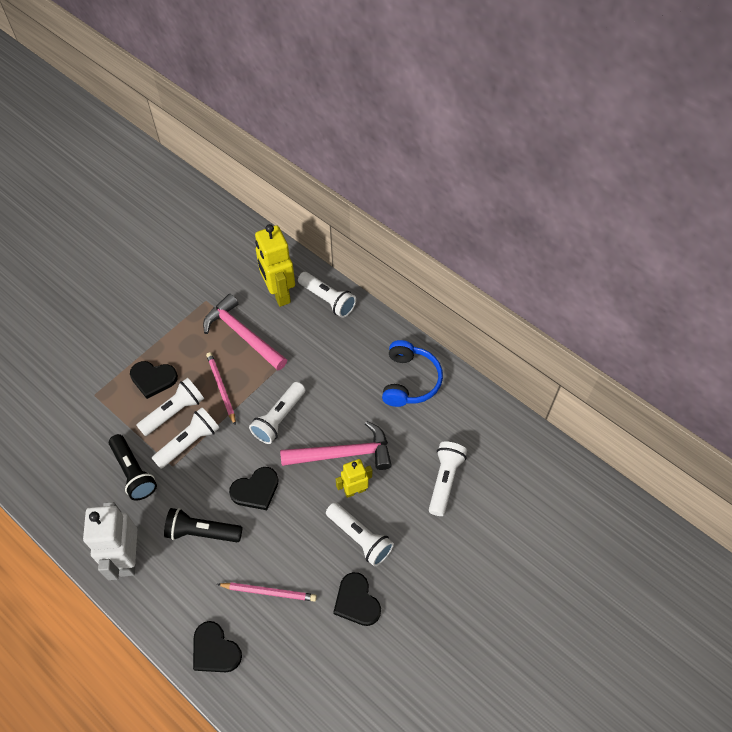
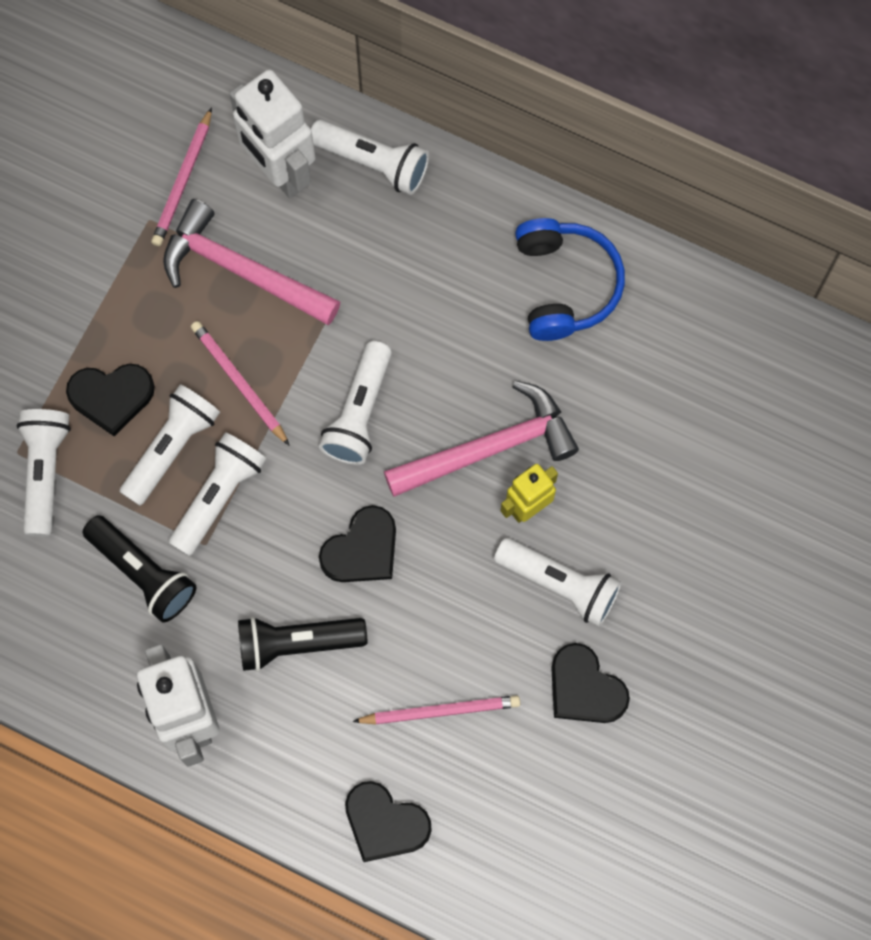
camera: 15 degrees left, 15 degrees up
yellow robot [255,224,295,307] -> white robot [229,69,315,198]
white flashlight [429,441,467,516] -> white flashlight moved to [17,409,71,537]
none -> pink pencil [151,107,212,246]

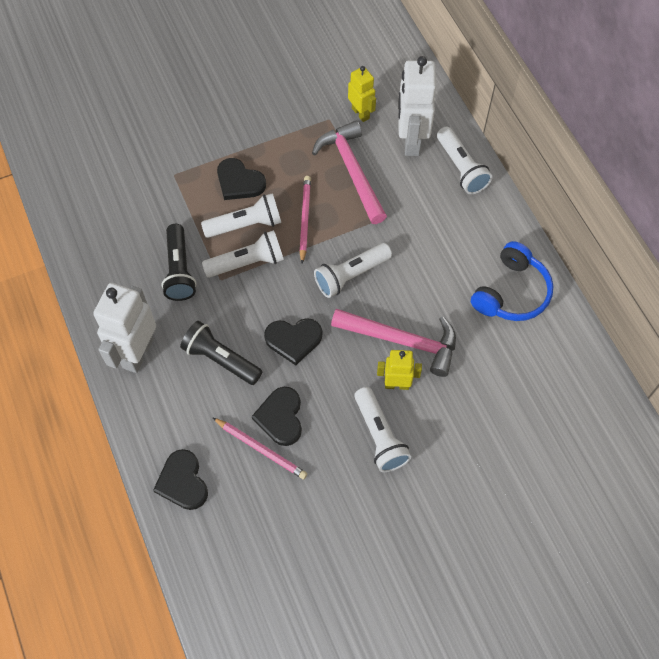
camera: 40 degrees right, 10 degrees down
white flashlight [17,409,71,537] -> none
pink pencil [151,107,212,246] -> yellow robot [348,66,376,122]
black heart [551,643,630,723] -> black heart moved to [252,387,302,446]

